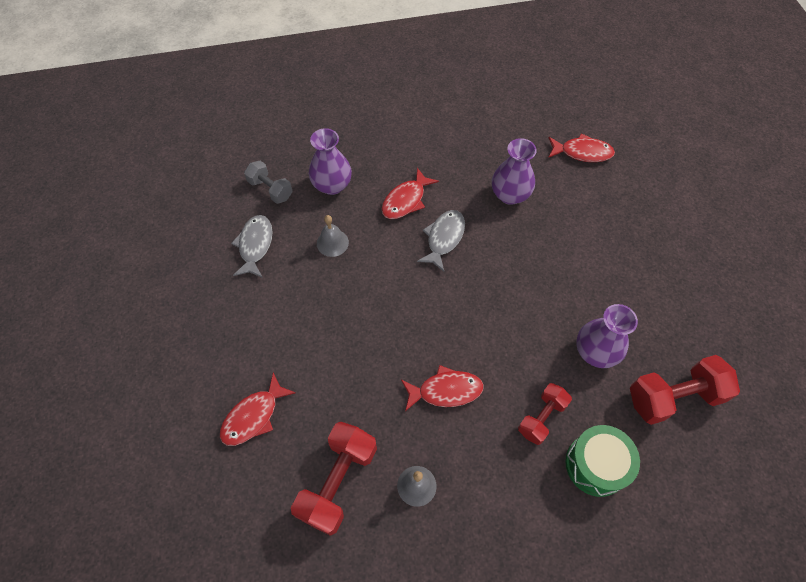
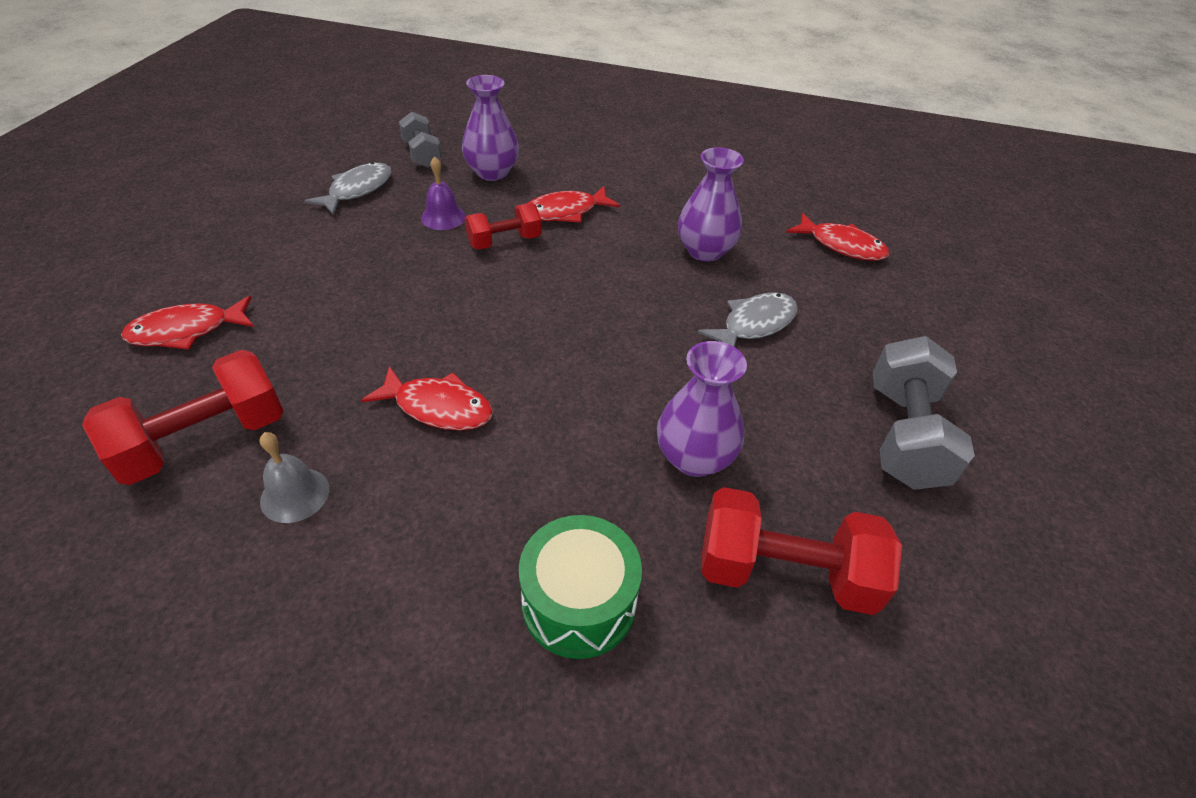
camera: 25 degrees right, 15 degrees down
grey bell [317,215,349,257] -> purple bell [421,157,466,230]
grey fish [417,210,465,272] -> grey fish moved to [698,292,798,347]
red dumbbell [518,383,572,445] -> red dumbbell moved to [465,203,542,250]
none -> grey dumbbell [873,336,975,490]

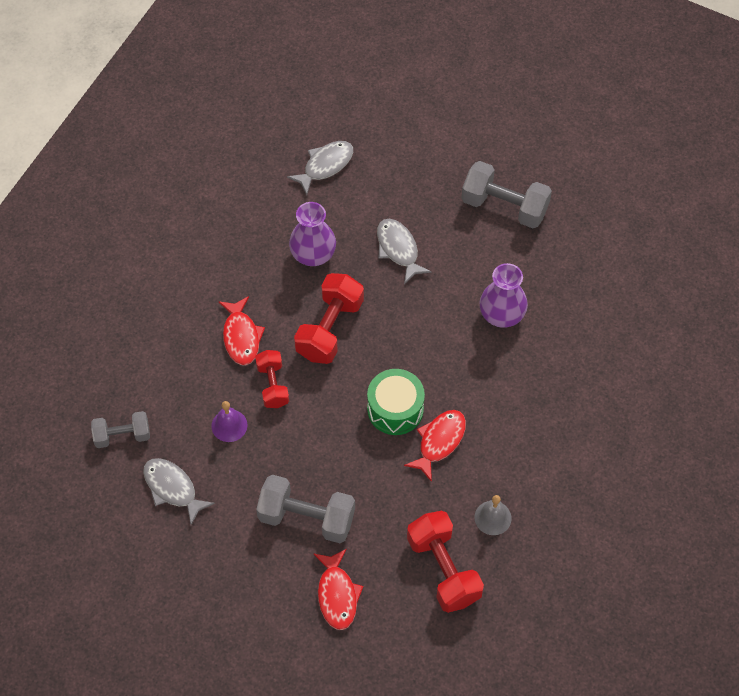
camera: 75 degrees left, 15 degrees up
purple vase [462,75,519,181] -> none
green drum [519,515,642,659] -> green drum moved to [367,369,425,435]
red dumbbell [701,487,902,615] -> red dumbbell moved to [294,273,364,364]
red fish [786,213,889,261] -> grey fish [287,141,353,195]
none -> grey dumbbell [256,475,355,543]

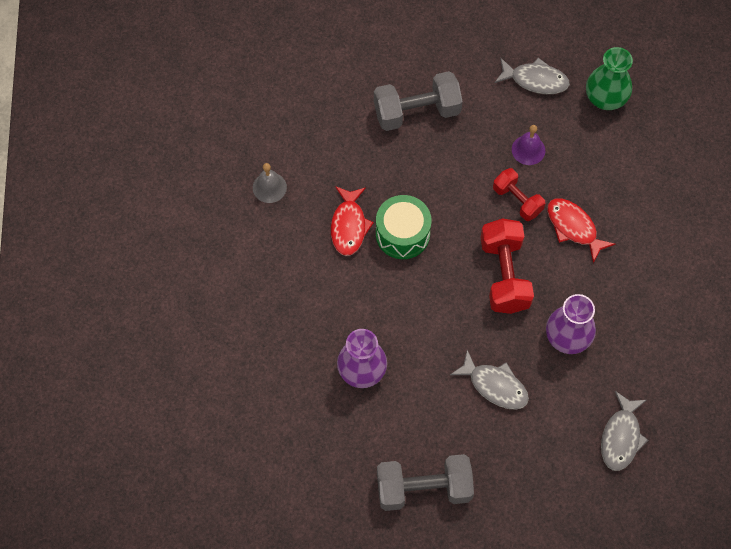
camera: 150 degrees right, 5 degrees up
grey dumbbell [91,411,150,448] -> green vase [586,47,633,110]
red fish [314,549,363,630] -> none
red dumbbell [407,511,484,613] -> none

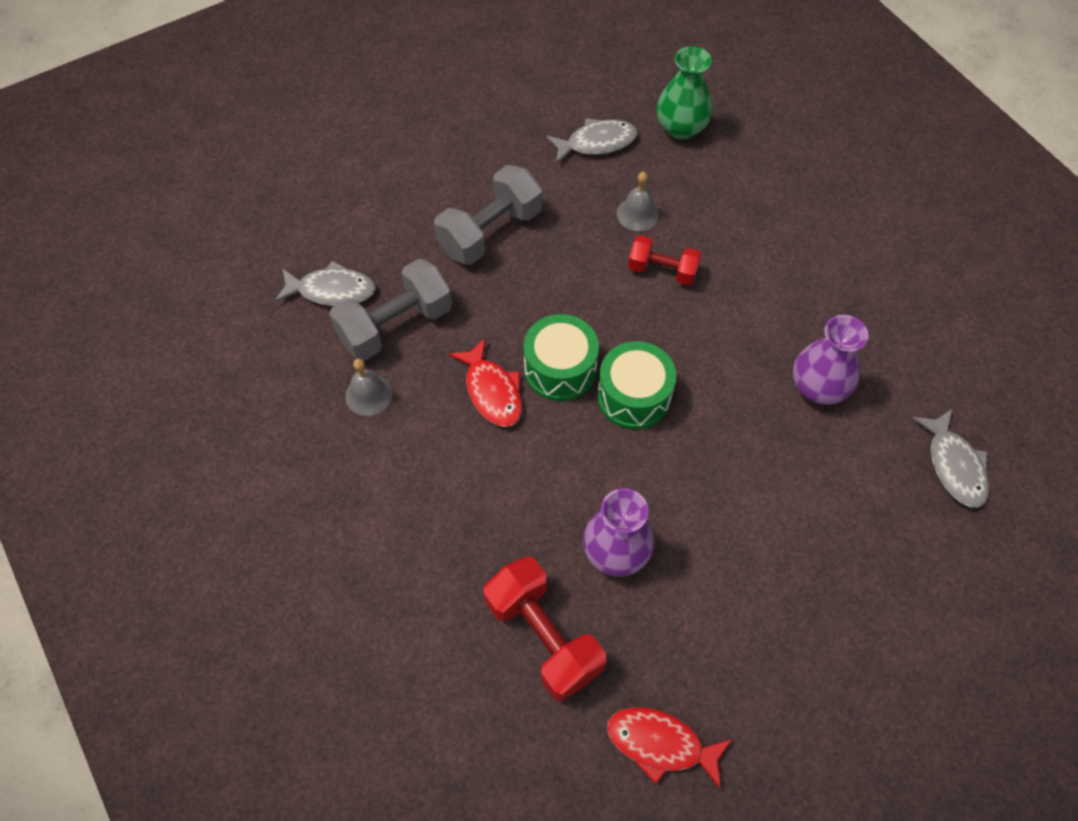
camera: 30 degrees left, 5 degrees down
grey dumbbell [377,454,474,511] -> grey dumbbell moved to [329,259,452,361]
grey fish [450,350,529,410] -> grey fish moved to [275,261,376,306]
red dumbbell [480,218,534,314] -> red dumbbell moved to [483,556,606,701]
purple bell [512,125,545,165] -> grey bell [617,172,659,231]
red fish [547,198,615,263] -> red fish moved to [607,707,732,789]
none -> green drum [597,341,676,429]

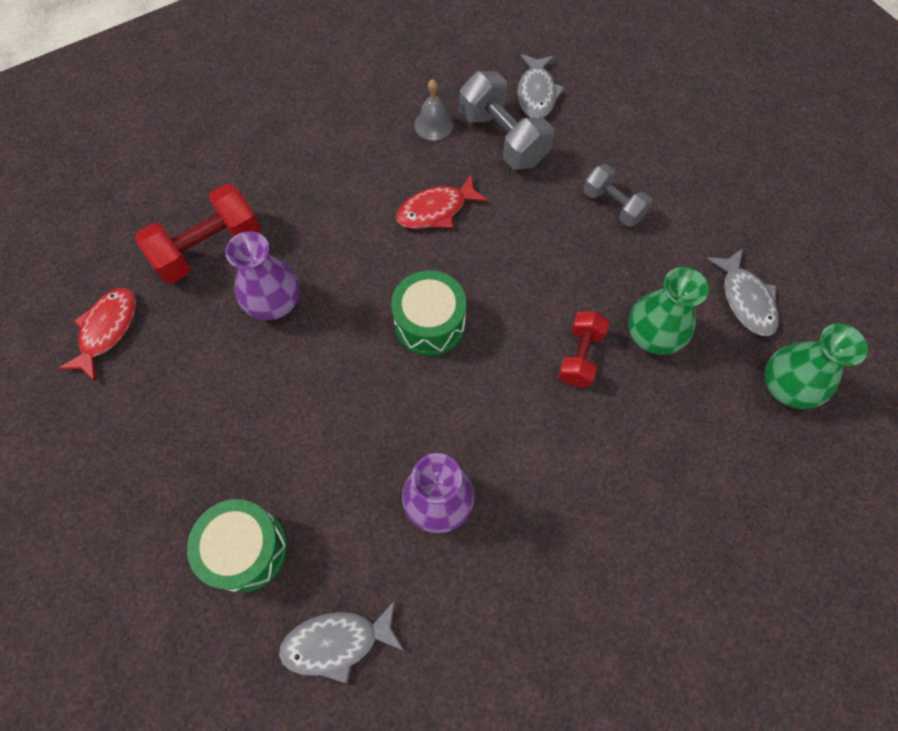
camera: 90 degrees right, 5 degrees up
grey dumbbell [434,165,542,265] -> grey dumbbell [583,164,652,226], size x0.62
green drum [524,314,599,401] -> green drum moved to [187,499,287,593]
grey bell [617,172,659,231] -> green vase [628,267,709,355]

